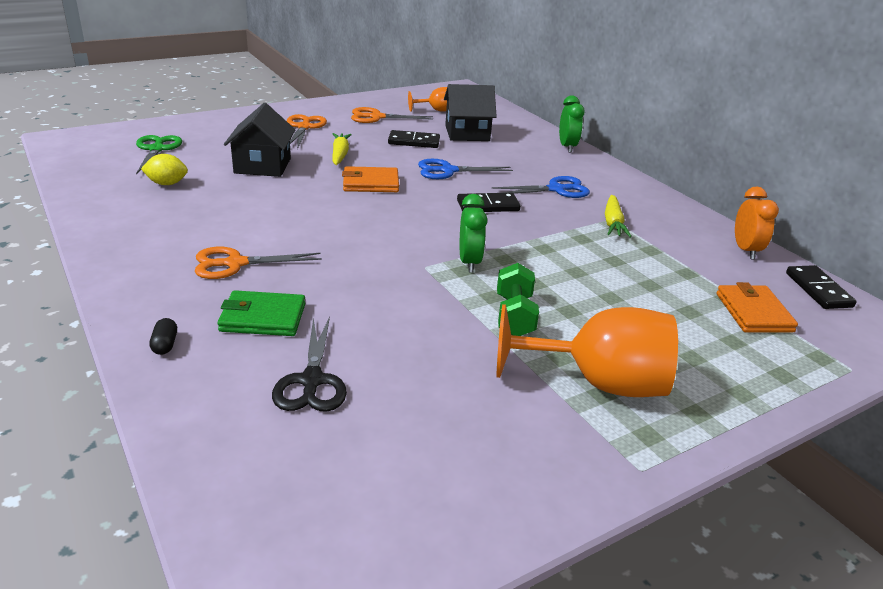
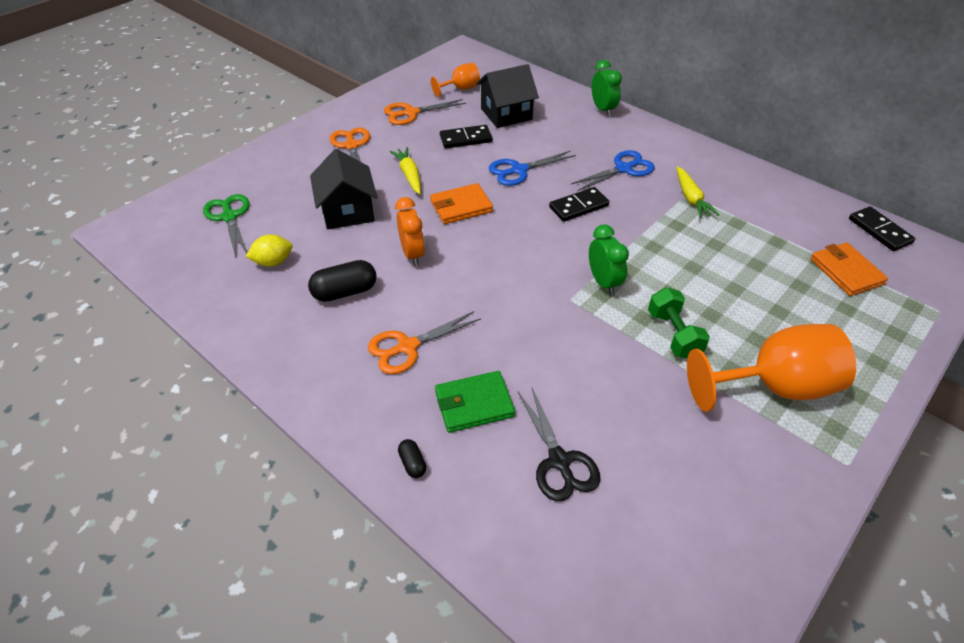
camera: 15 degrees left, 15 degrees up
orange clock [735,187,779,259] -> orange clock moved to [395,197,425,266]
none -> black capsule [308,260,377,302]

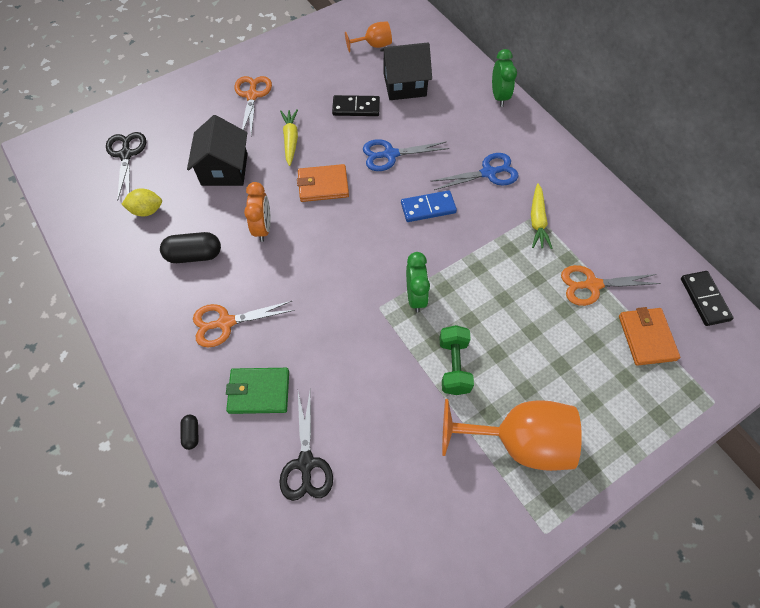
camera: 15 degrees right, 15 degrees up
green scissors [203,194,250,258] -> black scissors [106,132,146,201]
orange scissors [384,99,466,125] -> orange scissors moved to [561,265,661,306]
black domino [549,187,610,222] -> blue domino [401,190,457,222]

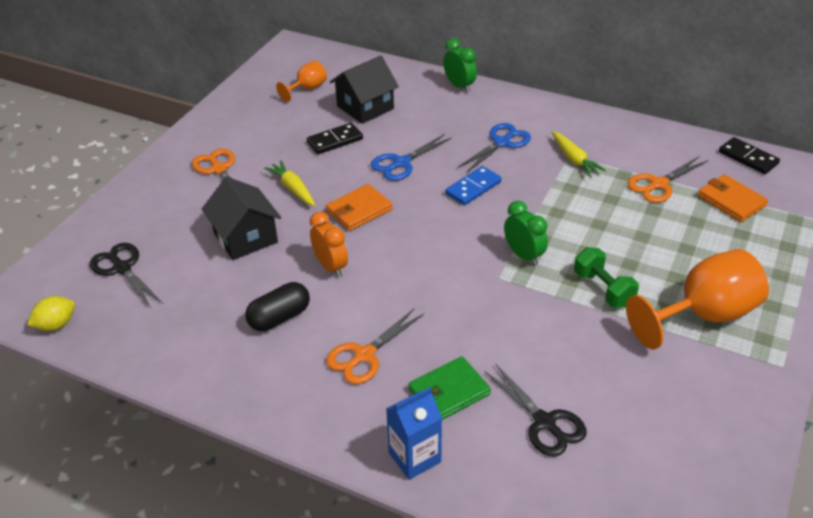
camera: 30 degrees left, 20 degrees down
yellow lemon [121,188,162,217] -> yellow lemon moved to [27,296,75,331]
black capsule [180,415,199,450] -> blue carton [386,387,442,480]

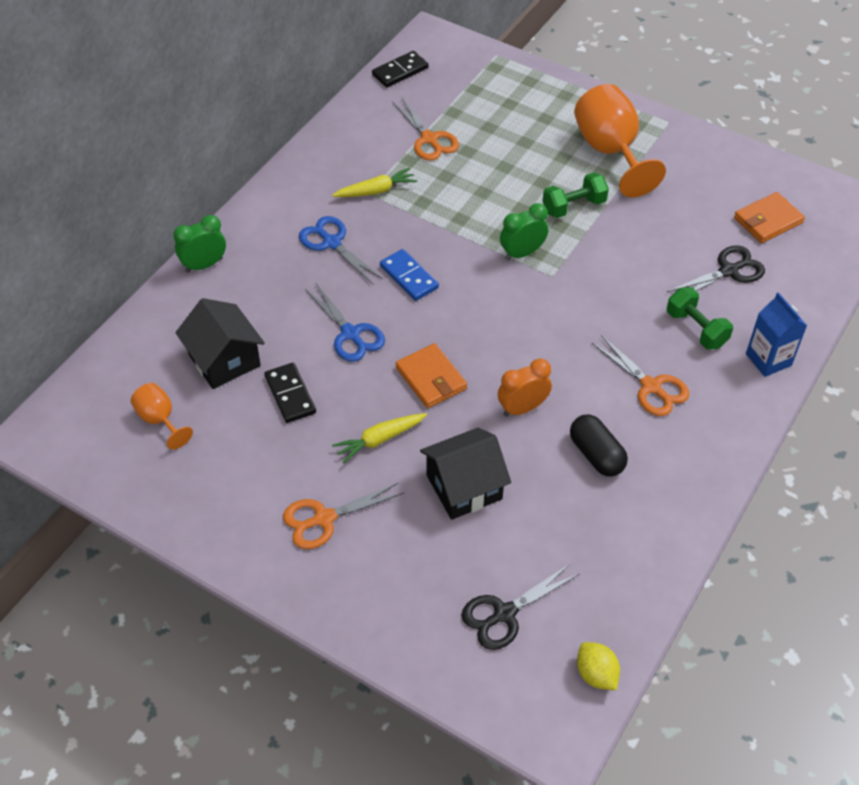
camera: 85 degrees left, 10 degrees up
green wallet [409,356,491,420] -> green dumbbell [667,287,733,350]
orange wallet [698,174,768,222] -> orange wallet moved to [734,192,805,243]

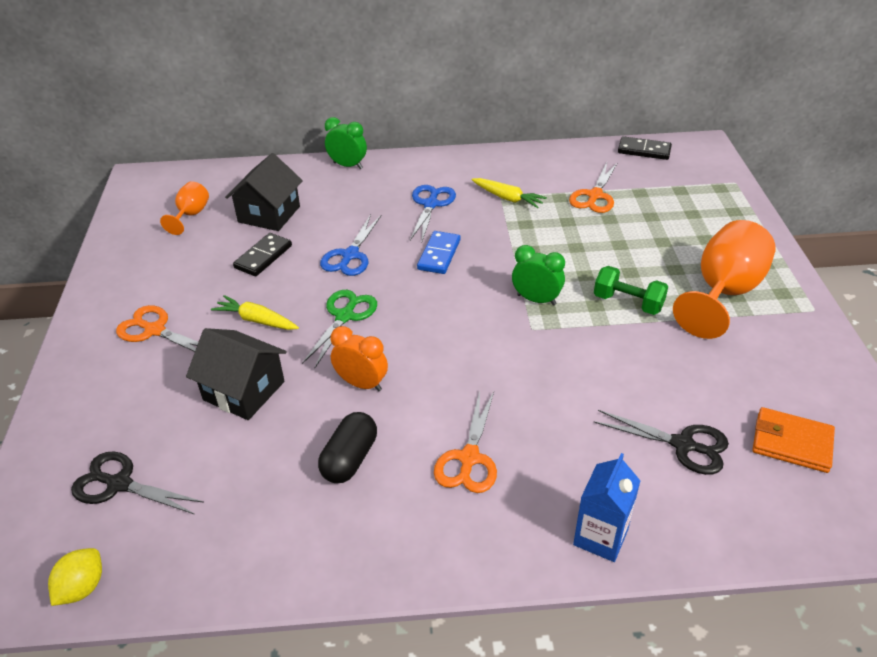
camera: 55 degrees right, 10 degrees down
orange wallet [396,343,467,408] -> green scissors [302,290,377,368]
green dumbbell [667,287,733,350] -> none

